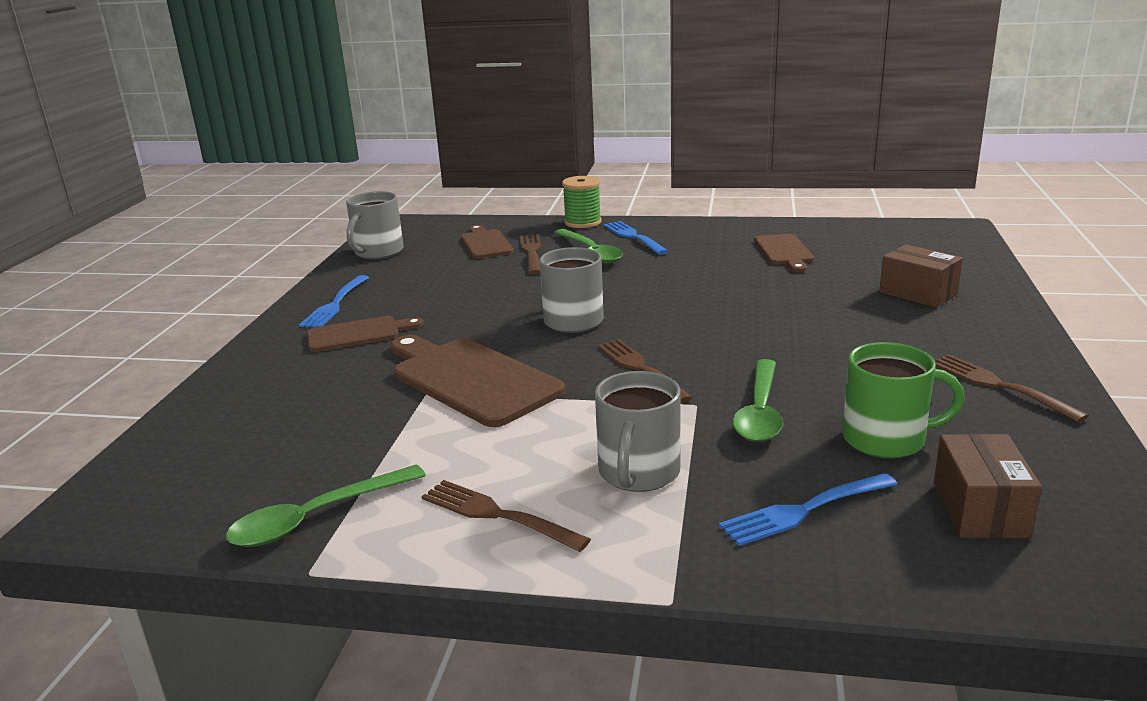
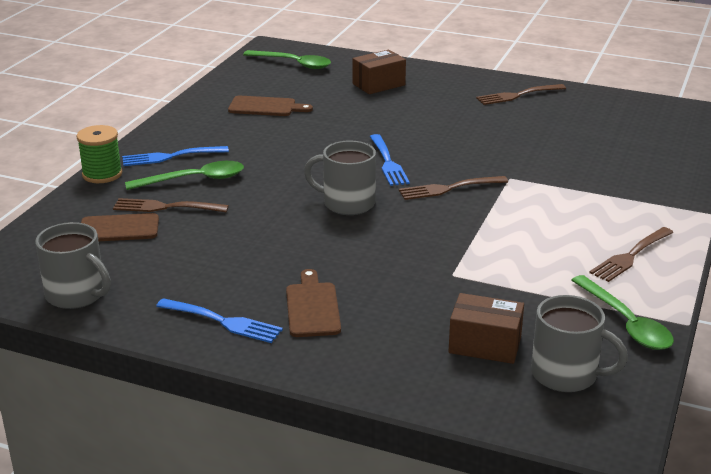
camera: 80 degrees left, 5 degrees up
brown cutting board [391,335,565,427] -> none
grey mug [595,371,681,492] -> grey mug moved to [531,295,628,392]
blue fork [719,473,897,546] -> blue fork moved to [370,134,410,186]
green spoon [733,359,783,442] -> green spoon moved to [243,50,331,69]
green mug [842,342,965,459] -> none
brown box [934,434,1042,539] -> brown box moved to [448,293,524,364]

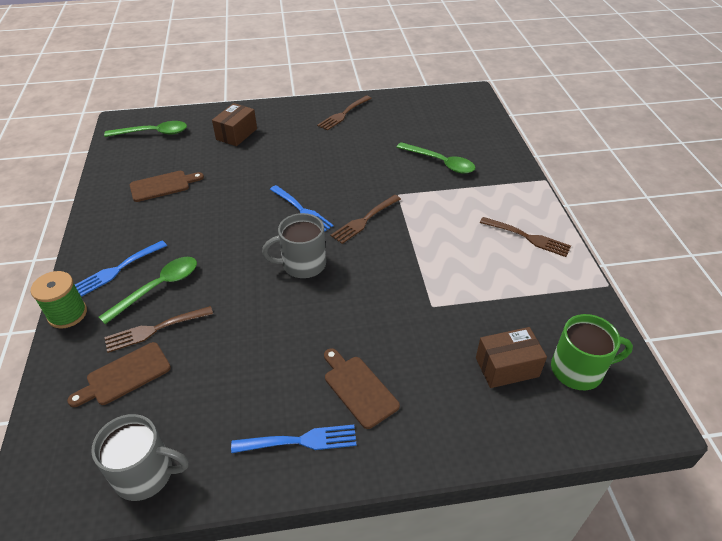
camera: 30 degrees left, 15 degrees up
grey mug [531,295,628,392] -> green mug [551,314,633,390]
green spoon [571,275,674,350] -> green spoon moved to [396,142,475,174]
brown fork [589,227,674,282] -> brown fork turned 75 degrees counterclockwise [480,217,571,257]

